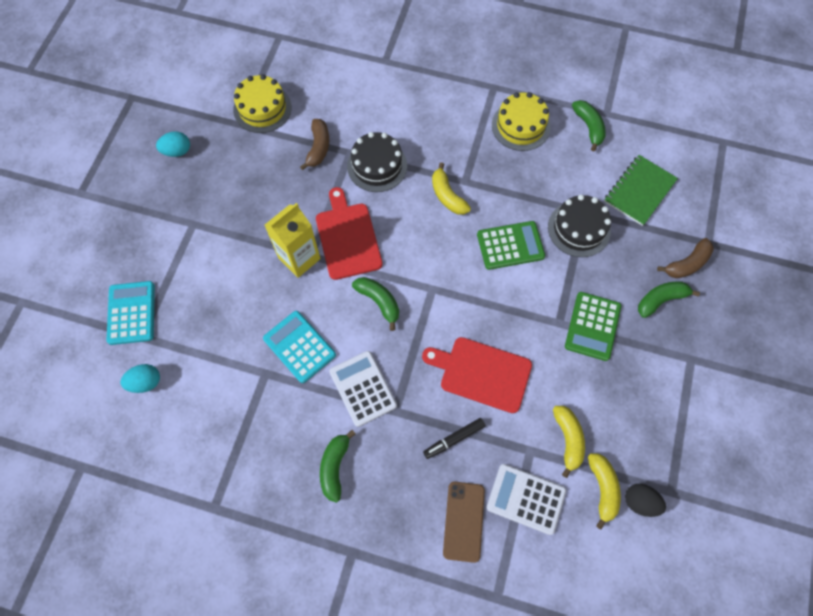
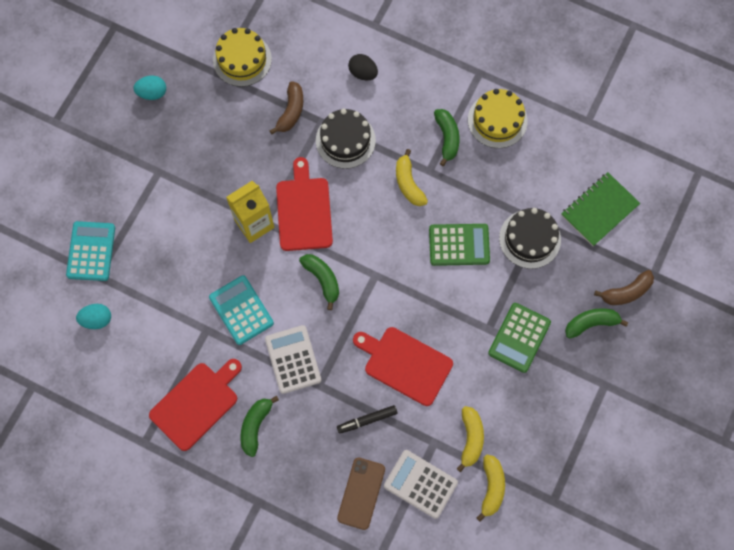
camera: 10 degrees right, 5 degrees up
green banana [572,100,606,152] -> green banana moved to [434,109,459,166]
black egg [625,484,666,517] -> black egg moved to [348,54,378,80]
none -> red cutting board [149,359,242,451]

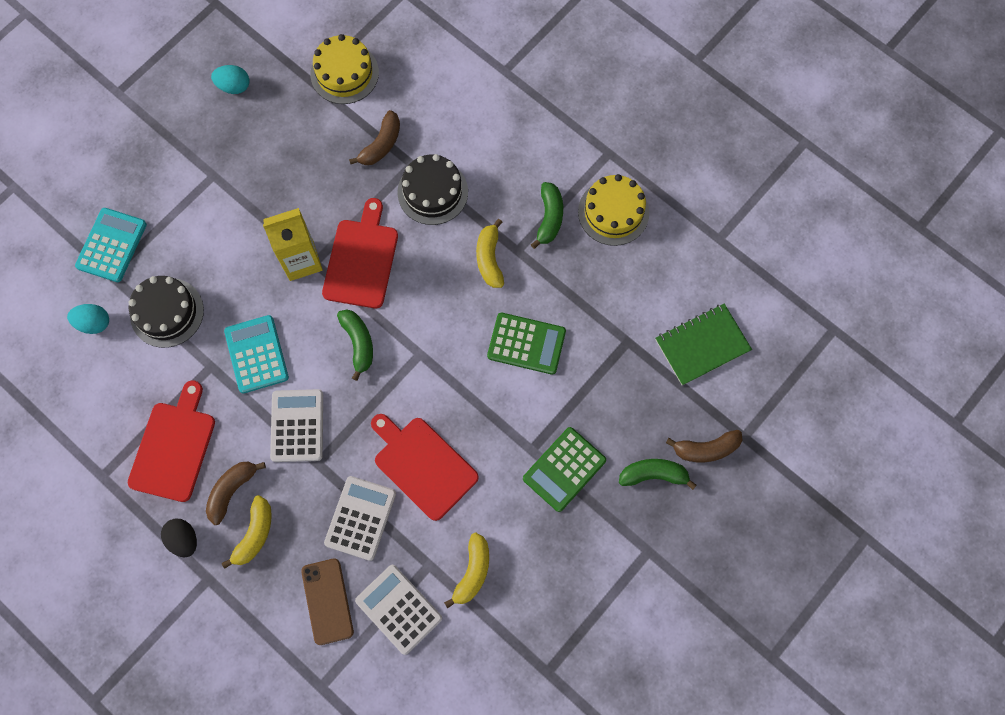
camera: 15 degrees right, 0 degrees up
red cutting board [149,359,242,451] -> red cutting board turned 45 degrees counterclockwise [128,380,215,502]
green banana [241,396,279,457] -> brown banana [206,462,266,525]
black marker [337,405,398,434] -> white calculator [324,476,396,561]
brown phone [337,458,385,530] -> brown phone turned 45 degrees counterclockwise [301,558,354,645]
black egg [348,54,378,80] -> black egg moved to [161,518,197,557]
yellow banana [477,455,505,522] -> yellow banana moved to [222,495,272,569]
black cake [499,208,561,269] -> black cake moved to [128,276,204,348]

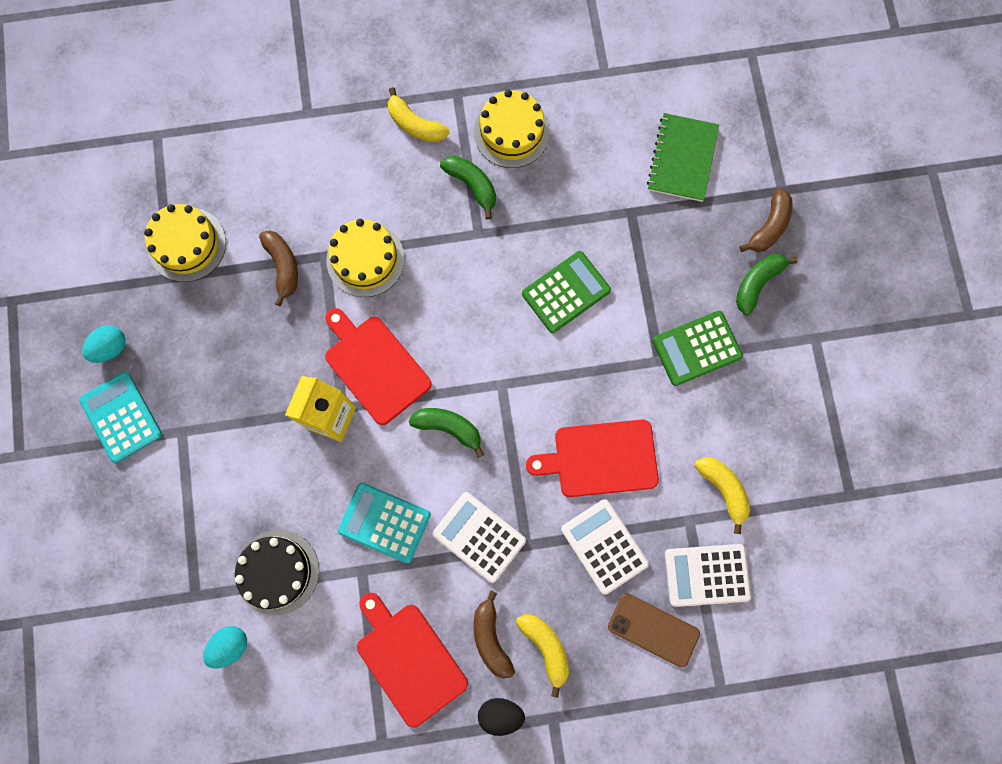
camera: 50 degrees left, 5 degrees up
turquoise calculator [75,208,147,282] -> turquoise calculator moved to [79,372,162,463]
black cake [397,154,468,225] -> yellow cake [326,219,405,297]
yellow banana [476,219,504,288] -> yellow banana moved to [388,87,449,142]
green calculator [523,427,606,512] -> green calculator turned 75 degrees clockwise [653,311,743,386]

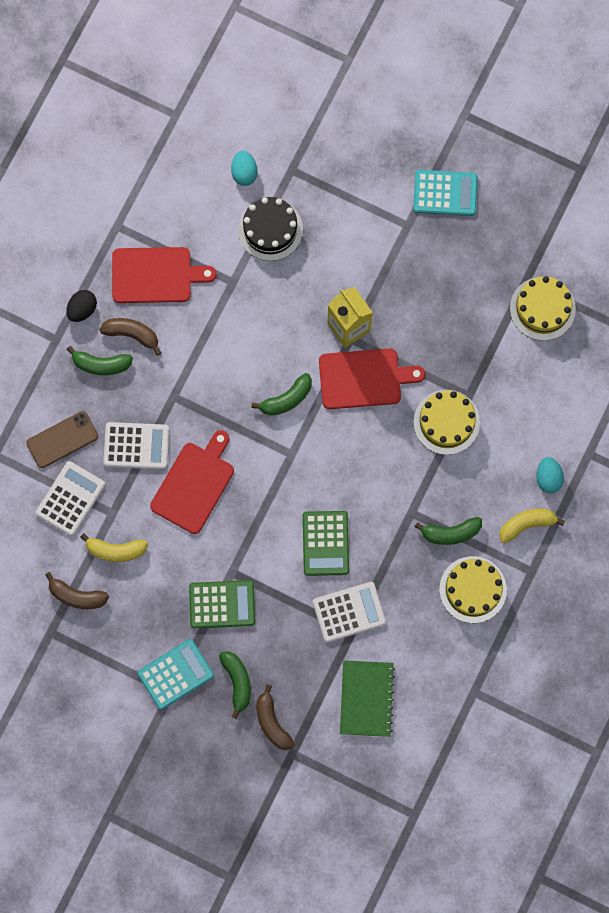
camera: 125 degrees right, 0 degrees up
turquoise egg [82,325,126,363] -> turquoise egg moved to [536,457,564,493]
brown banana [259,230,298,306] -> brown banana moved to [45,572,109,609]
turquoise calculator [338,483,431,563] -> turquoise calculator moved to [137,639,214,710]
white calculator [432,492,526,583] -> white calculator moved to [313,582,386,642]
yellow banana [516,614,569,698] -> green banana [67,346,133,375]
green notebook [647,113,719,202] -> green notebook turned 45 degrees clockwise [340,660,395,737]
green calculator [653,311,743,386] -> green calculator turned 75 degrees clockwise [189,580,255,628]

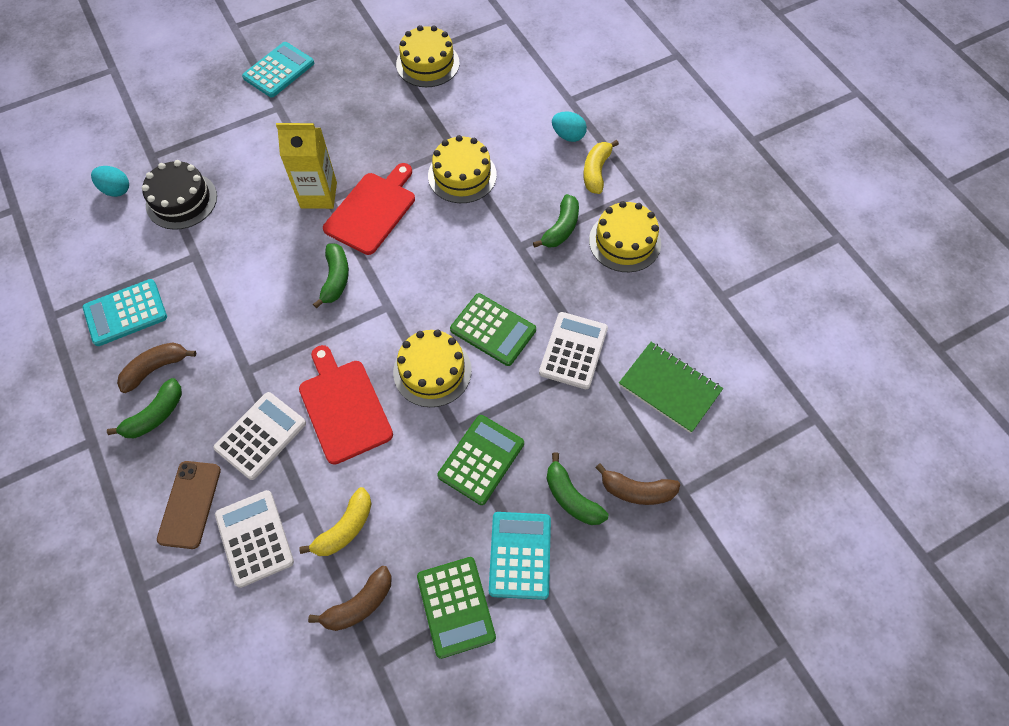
camera: 55 degrees left, 15 degrees down
black egg [66,290,97,322] -> none
red cutting board [112,247,216,303] -> turquoise calculator [83,279,167,346]
green banana [219,651,251,719] -> green banana turned 150 degrees counterclockwise [546,452,608,525]
none -> yellow cake [393,330,472,407]
none -> green calculator [417,557,496,659]

